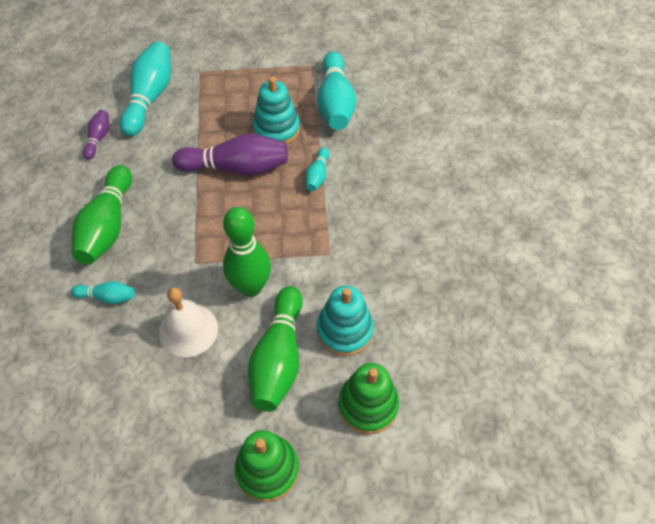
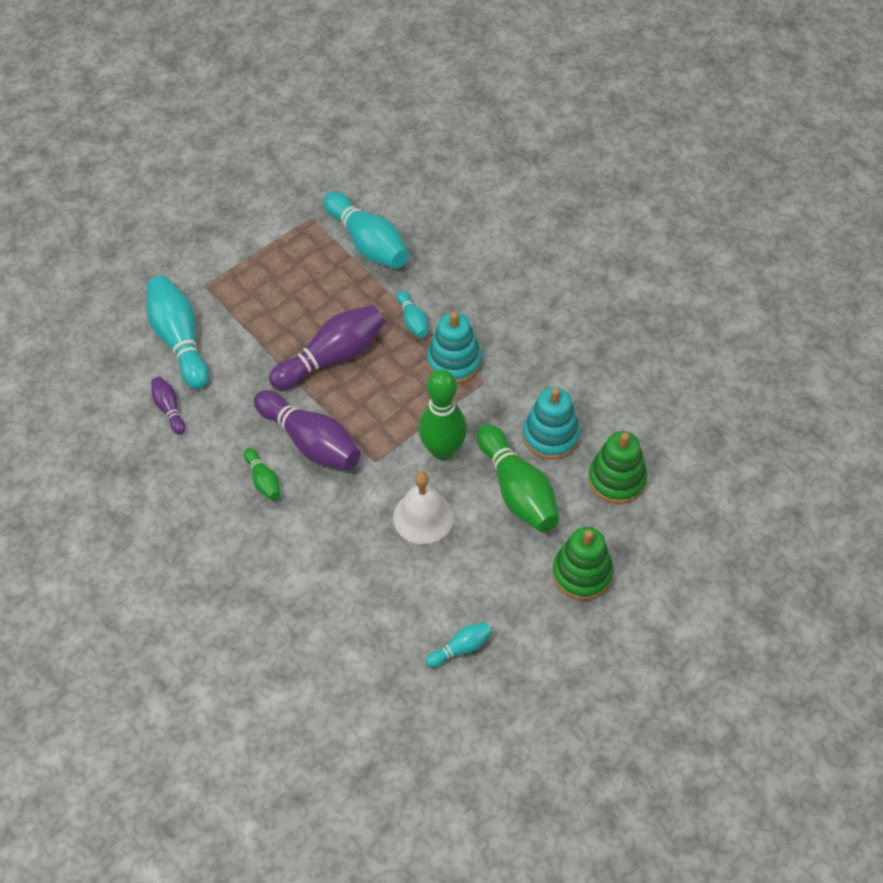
camera: 35 degrees left, 0 degrees up
turquoise bowling pin [71,281,135,304] -> turquoise bowling pin moved to [426,622,492,668]
green bowling pin [72,165,132,265] -> green bowling pin [244,448,280,500], size x0.50
turquoise stacking toy [252,77,300,144] -> turquoise stacking toy moved to [427,312,482,384]
none -> purple bowling pin [254,390,361,470]

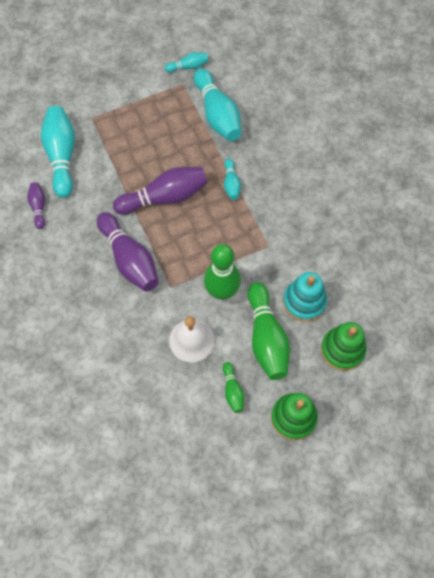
camera: 15 degrees right, 10 degrees up
green bowling pin [244,448,280,500] -> green bowling pin moved to [223,362,244,413]
turquoise bowling pin [426,622,492,668] -> turquoise bowling pin moved to [165,52,209,72]
turquoise stacking toy [427,312,482,384] -> none

